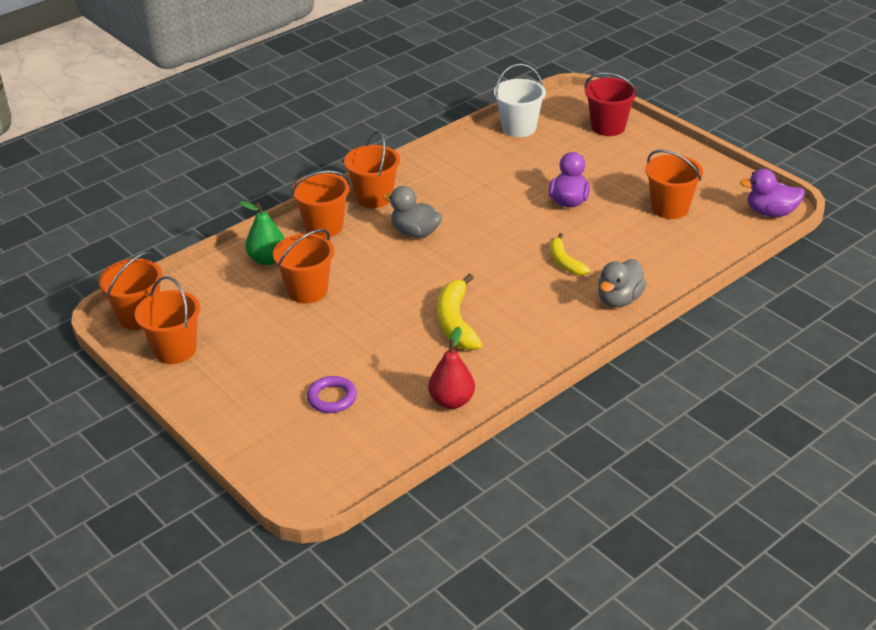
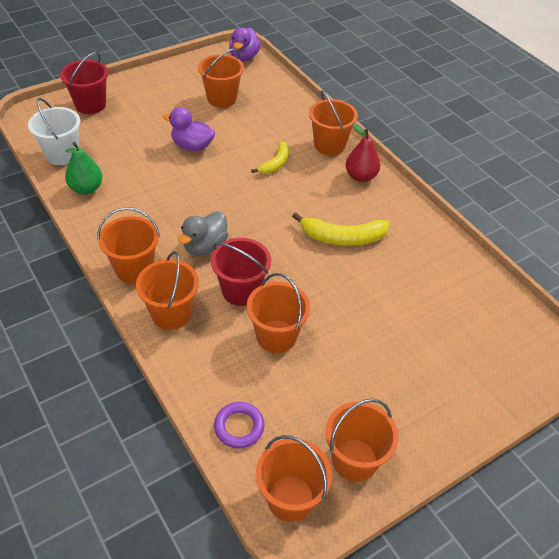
camera: 85 degrees left, 10 degrees up
green pear [240,201,285,265] -> green pear moved to [65,142,103,194]
purple ring [307,376,357,413] -> purple ring moved to [214,402,264,449]
red pear [428,327,475,409] -> red pear moved to [346,123,380,182]
yellow banana [550,233,590,275] -> yellow banana turned 45 degrees counterclockwise [251,141,289,174]
grey duck [598,259,647,307] -> orange bucket [309,90,358,155]
none -> red bucket [211,238,271,306]

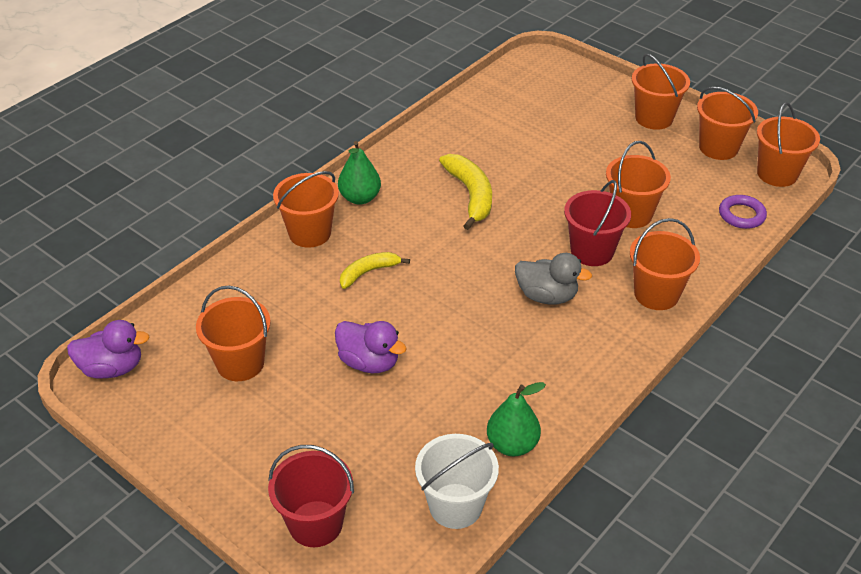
camera: 105 degrees left, 5 degrees down
orange bucket [98,207,160,283] -> orange bucket moved to [632,53,690,130]
purple duck [163,107,215,151] -> purple duck turned 60 degrees counterclockwise [335,321,407,373]
yellow banana [251,141,289,174] -> yellow banana turned 45 degrees counterclockwise [340,252,410,289]
red pear [346,123,380,182] -> green pear [338,141,381,205]

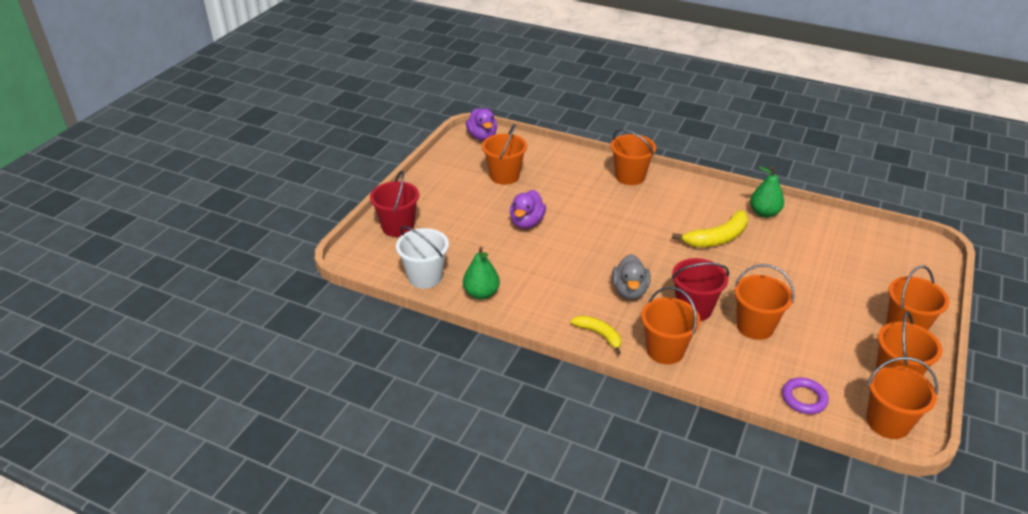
camera: 75 degrees right, 5 degrees down
green pear [338,141,381,205] -> green pear moved to [750,166,784,218]
yellow banana [340,252,410,289] -> yellow banana moved to [570,315,621,355]

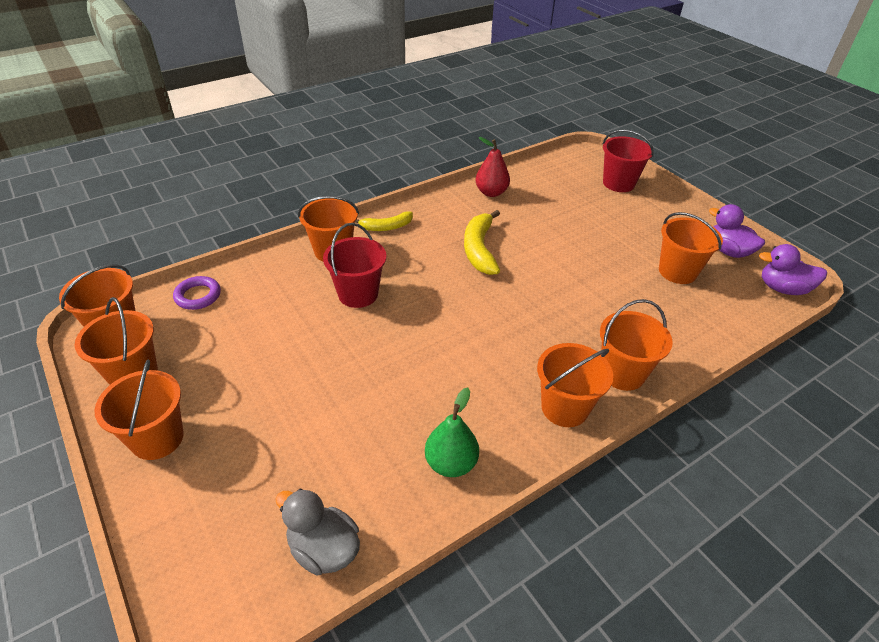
camera: 120 degrees right, 5 degrees up
white bucket [396,226,449,288] -> none
green pear [463,246,500,300] -> red pear [475,137,510,197]
purple duck [510,190,546,229] -> purple duck moved to [709,204,765,258]
grey duck [612,254,650,300] -> grey duck moved to [276,488,360,575]
yellow banana [672,210,748,247] -> yellow banana moved to [464,210,500,275]
orange bucket [734,264,794,340] -> orange bucket moved to [537,343,613,427]

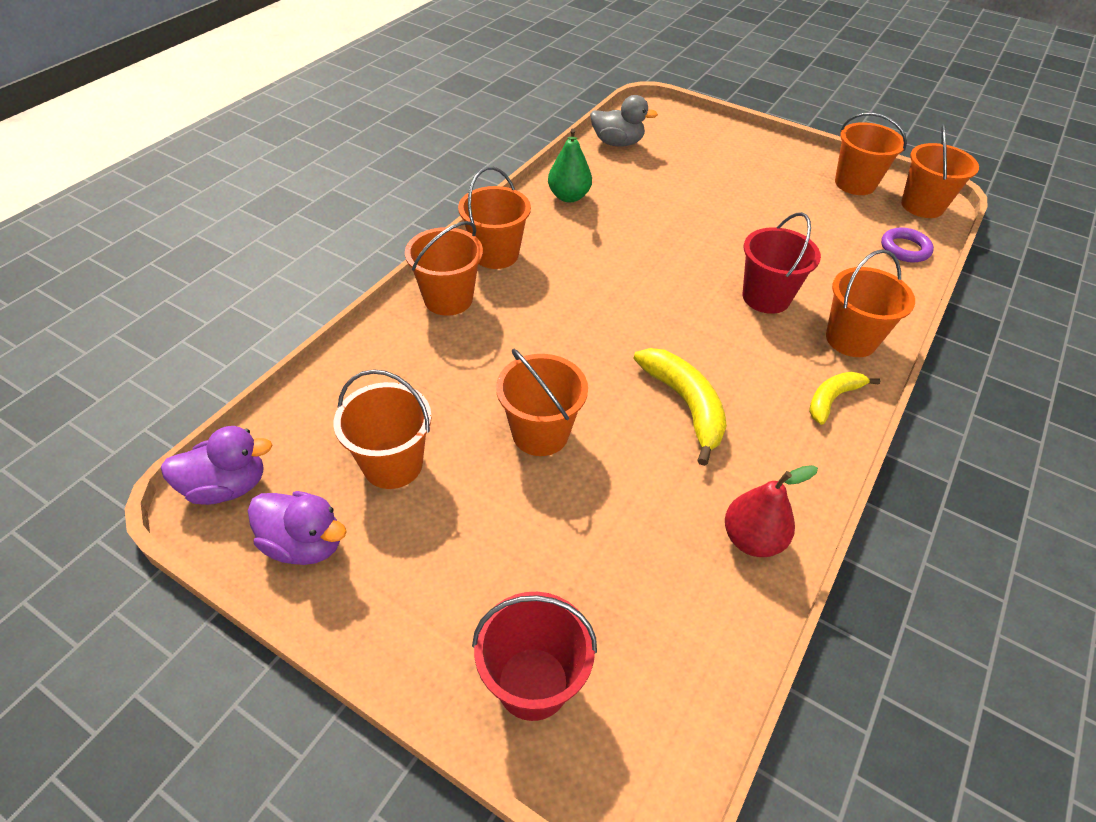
camera: 155 degrees right, 5 degrees up
orange bucket [94,359,184,460] -> orange bucket moved to [496,348,588,456]

